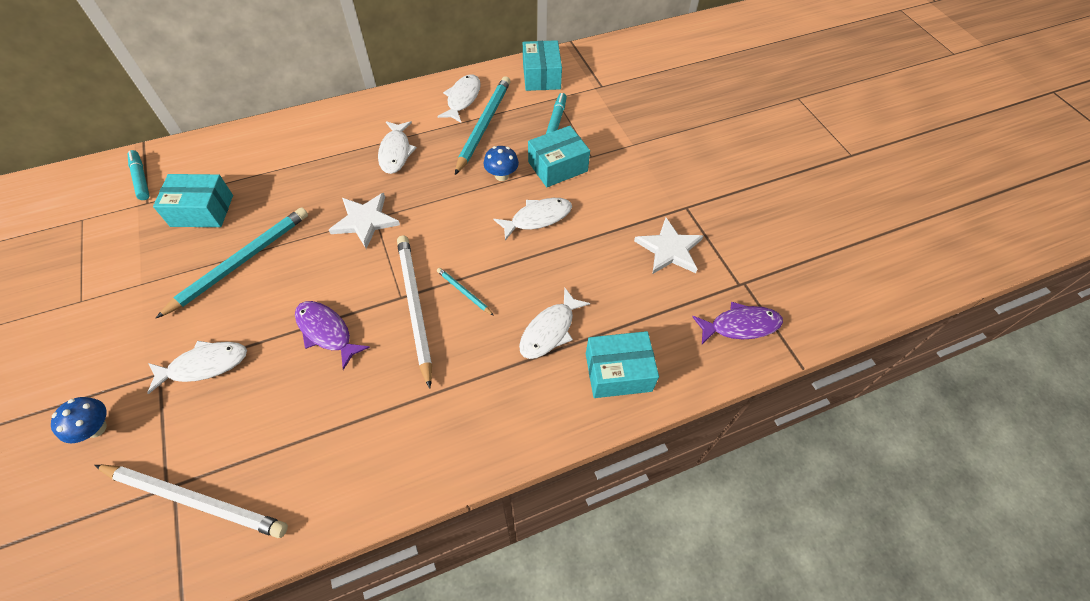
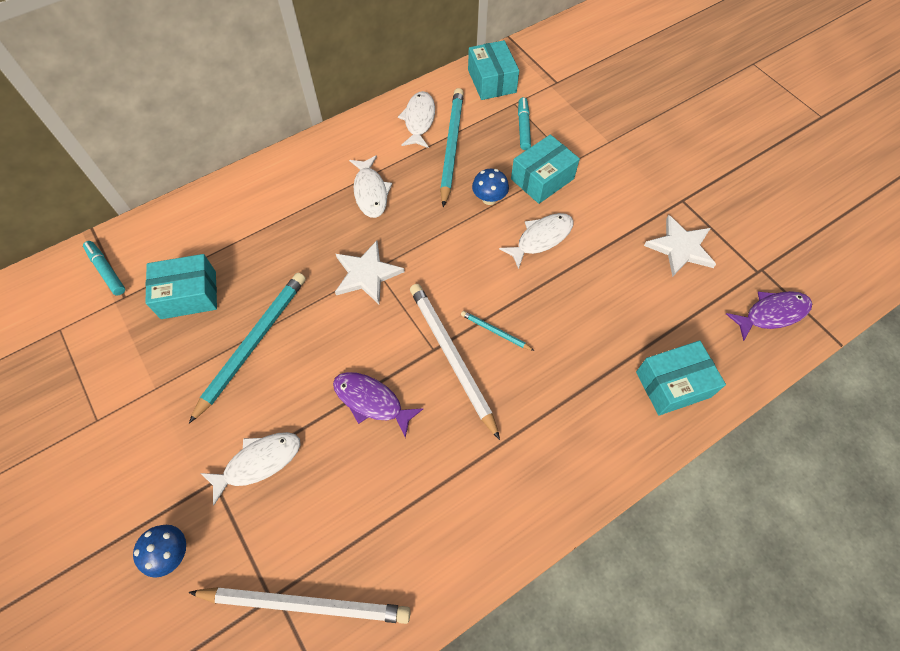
camera: 10 degrees left, 5 degrees up
white fish [519,288,590,359] -> none

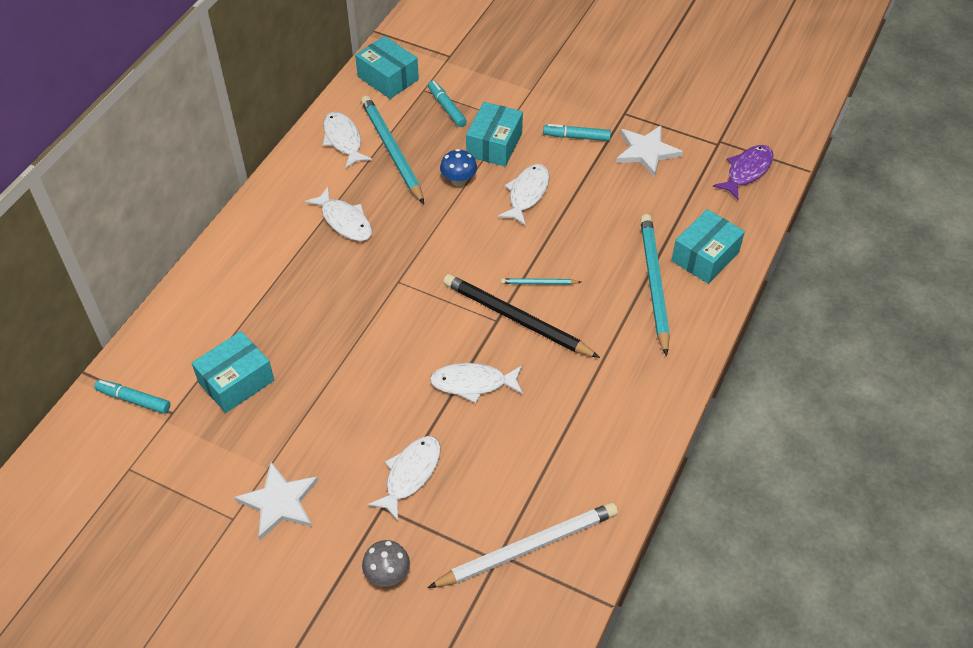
camera: 30 degrees left, 10 degrees down
blue mushroom [133,525,186,578] -> grey mushroom [362,540,410,587]
turquoise pencil [189,273,306,423] -> turquoise pencil moved to [640,214,670,356]
purple fish [333,372,424,438] -> white fish [430,363,523,403]
white star [335,241,404,304] -> white star moved to [234,462,318,540]
white pencil [410,284,500,440] -> black pencil [443,274,600,358]
none -> turquoise marker [543,124,611,141]

